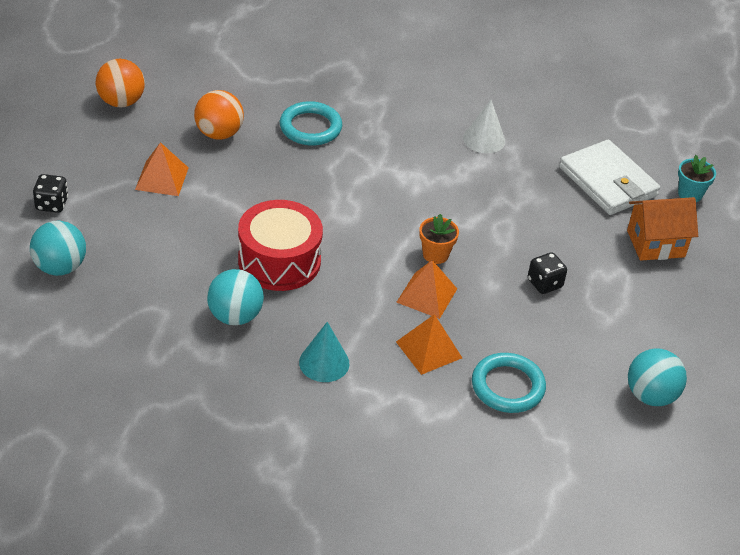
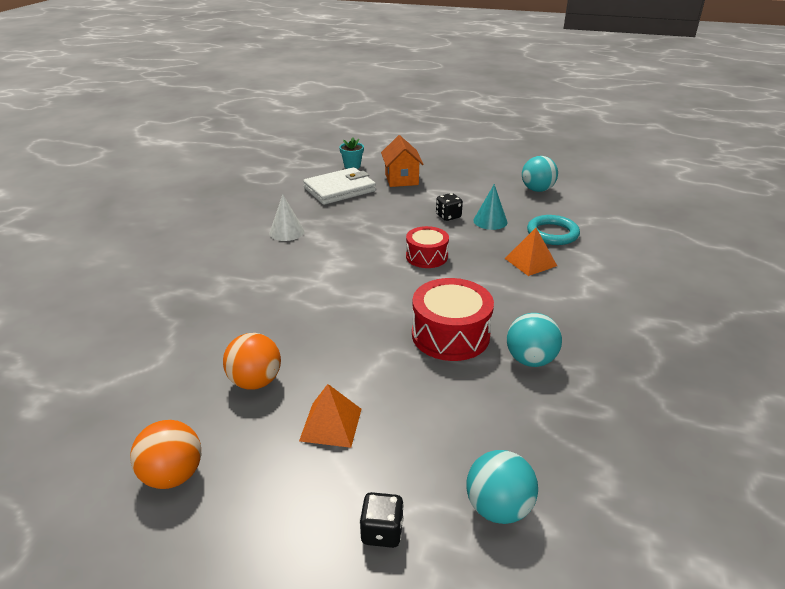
camera: 85 degrees left, 10 degrees down
turquoise ring [280,101,342,146] -> none
turquoise cone [299,322,349,382] -> turquoise cone moved to [473,184,507,230]
orange pyramid [396,260,457,319] -> none
orange flower pot [419,214,459,264] -> red drum [406,226,449,268]

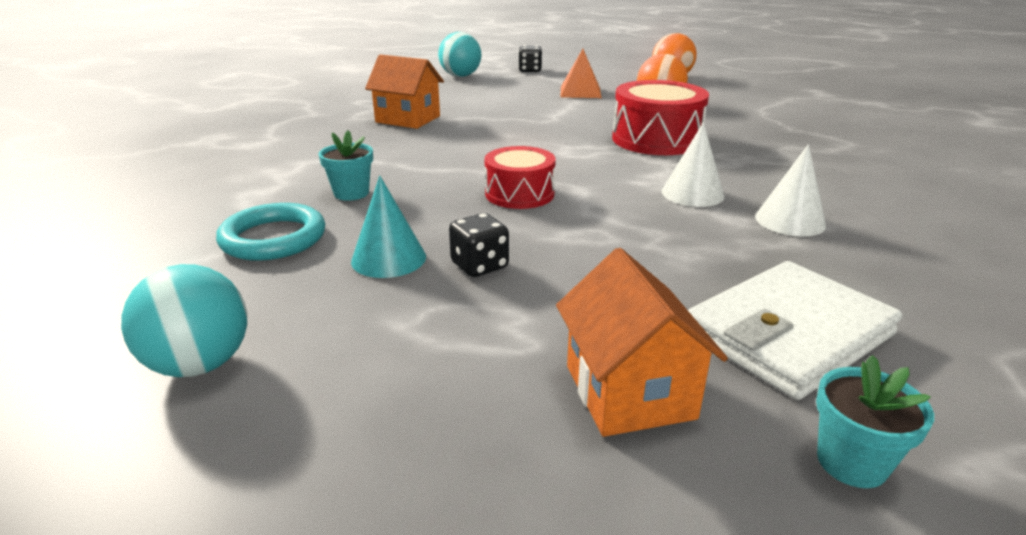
camera: 175 degrees right, 5 degrees down
red drum [412,278,494,361] -> red drum moved to [612,80,709,155]
orange pyramid [505,228,557,276] -> turquoise flower pot [319,131,373,201]
turquoise ball [507,313,562,367] -> orange house [365,54,444,129]
none -> white cone [662,122,724,207]

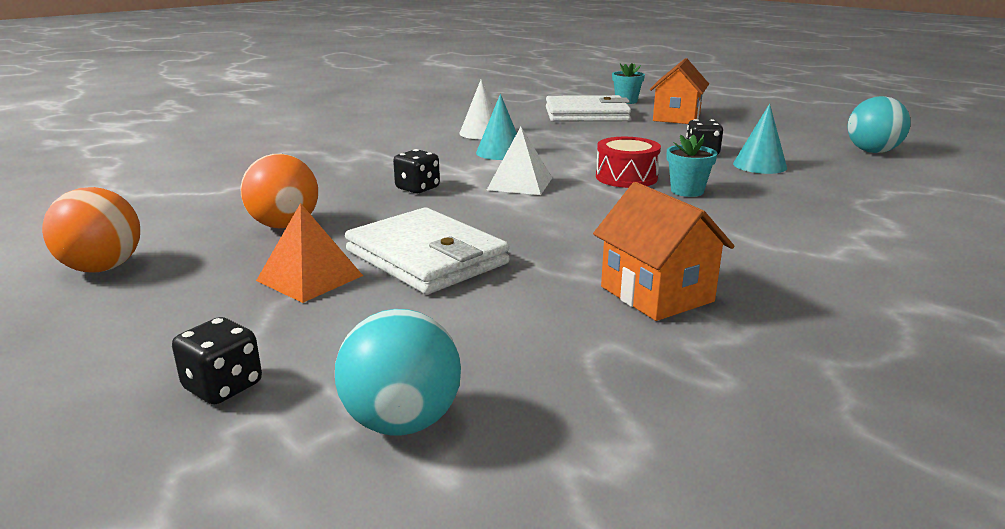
camera: 145 degrees left, 5 degrees down
turquoise ring [216,203,325,261] -> none
turquoise flower pot [319,131,373,201] -> turquoise flower pot moved to [667,134,717,197]
red drum [612,80,709,155] -> black dice [393,149,440,194]
white cone [662,122,724,207] -> turquoise cone [476,94,517,160]
none -> white wallet [345,208,510,295]
none -> white pyramid [487,127,552,195]

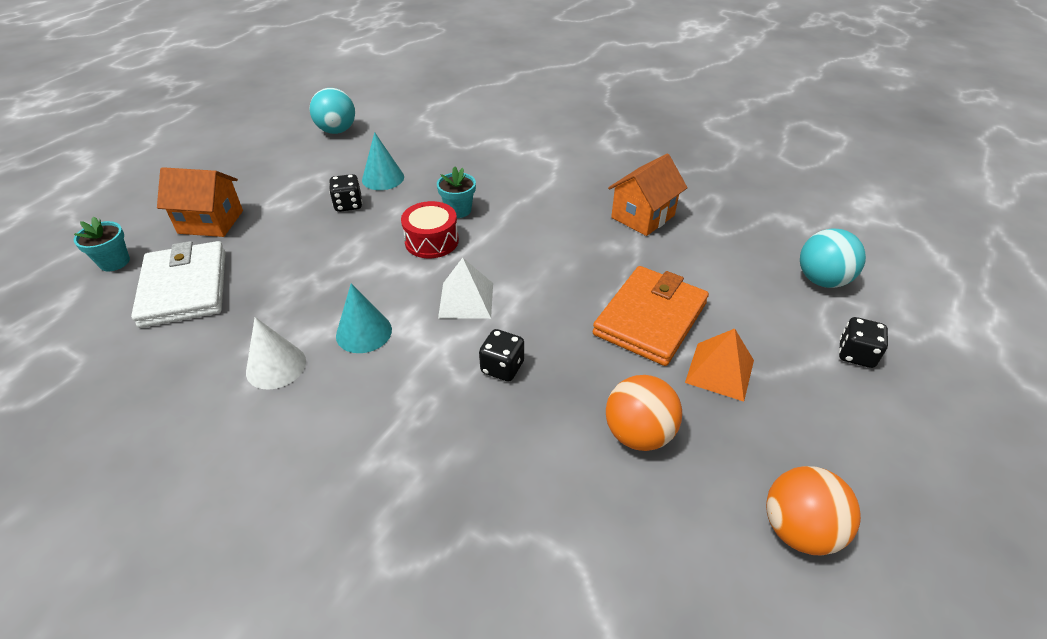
camera: 105 degrees left, 20 degrees up
white wallet [345,208,510,295] -> orange wallet [593,266,709,366]

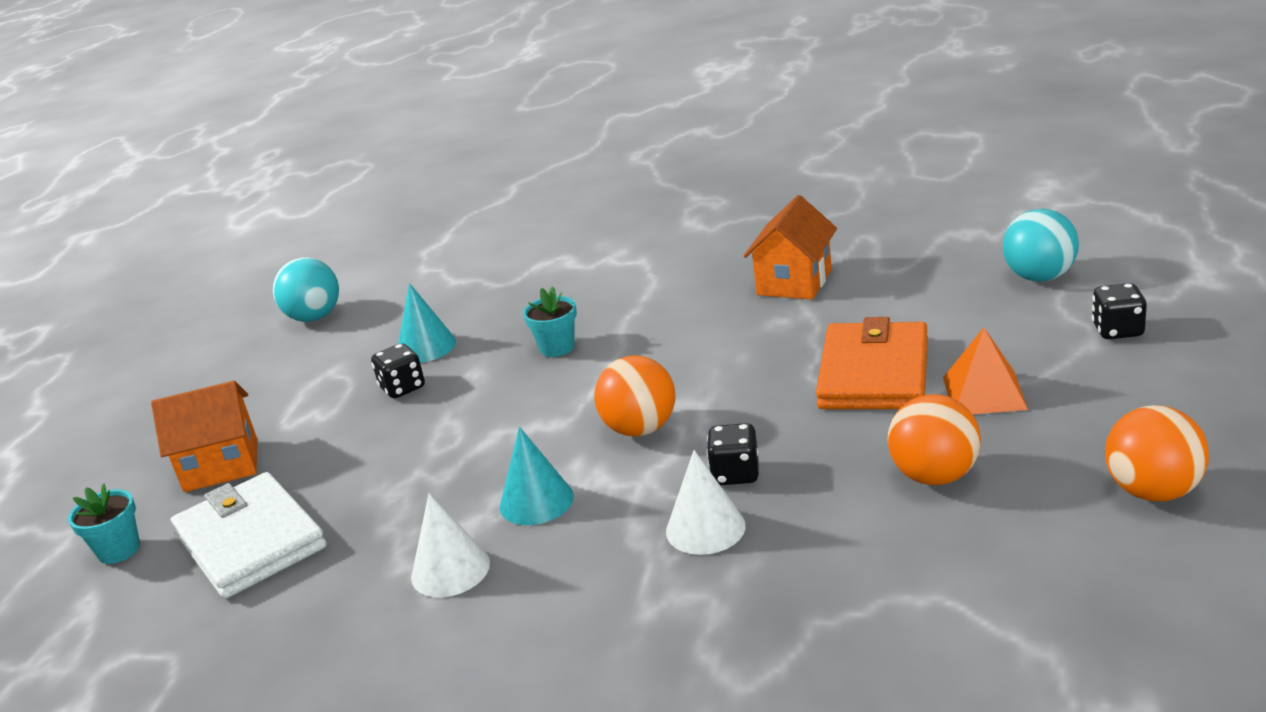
camera: 15 degrees left, 15 degrees down
red drum [401,201,459,258] -> none
white pyramid [438,258,493,319] -> orange ball [594,355,675,437]
none -> white cone [666,450,746,555]

